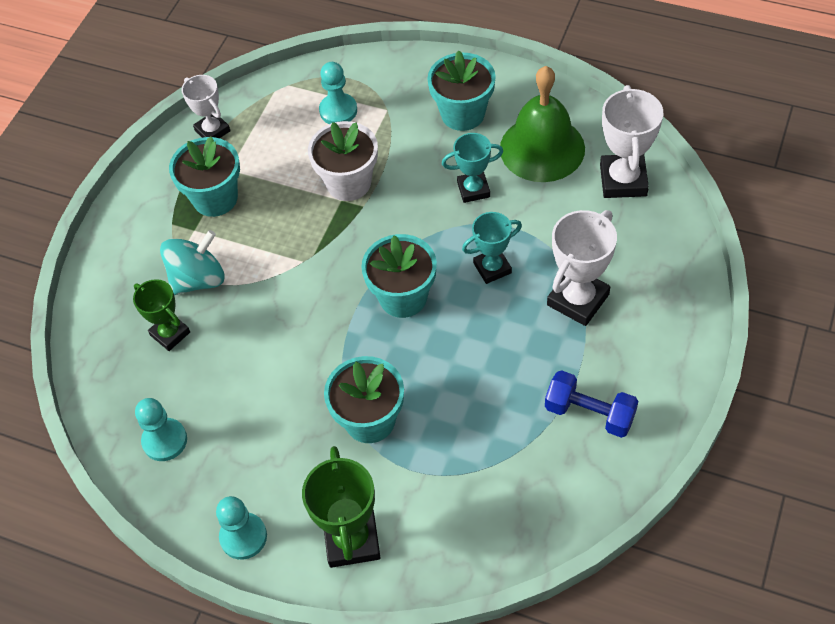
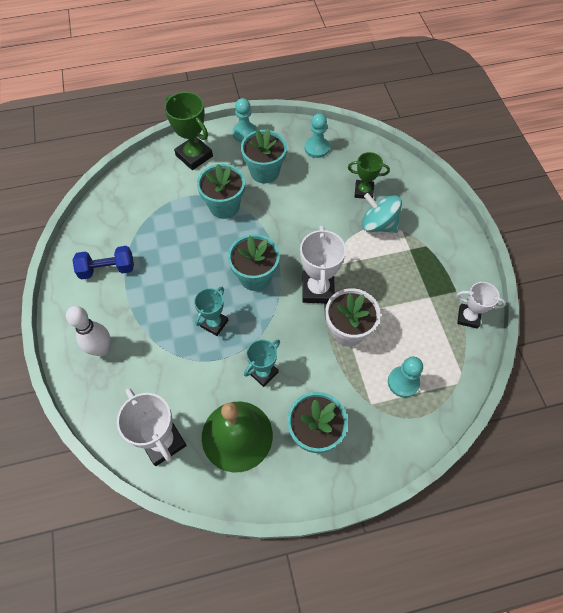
camera: 140 degrees right, 5 degrees up
turquoise spinning top [160,230,225,295] -> turquoise spinning top turned 105 degrees clockwise [362,193,402,233]
turquoise flower pot [169,136,240,217] -> turquoise flower pot moved to [241,128,287,183]
white trophy [547,210,617,326] -> white trophy moved to [300,225,346,303]
none -> white bowling pin [66,306,111,356]

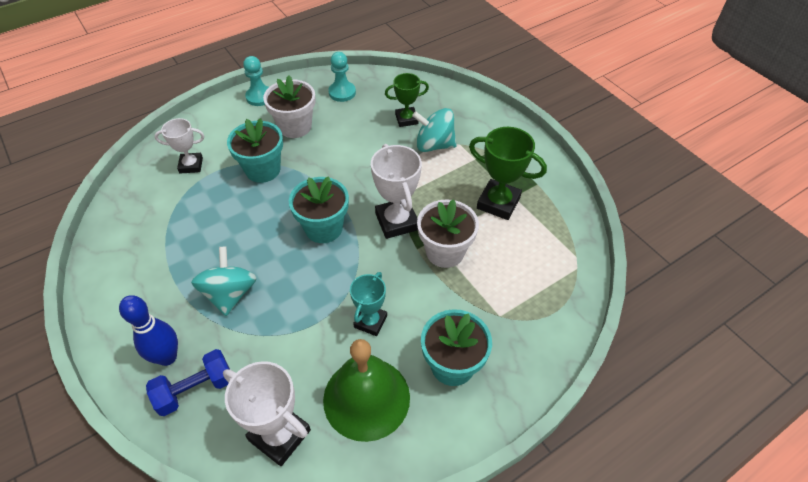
camera: 20 degrees left, 10 degrees down
white bowling pin [66,306,111,356] -> blue bowling pin [119,295,178,366]
blue dumbbell [72,246,134,280] -> blue dumbbell moved to [146,349,230,416]
green trophy [164,92,213,170] -> green trophy moved to [469,127,547,220]
turquoise trophy [194,287,228,336] -> none
turquoise flower pot [241,128,287,183] -> white flower pot [263,76,316,138]
turquoise pawn [388,357,423,398] -> none
white trophy [457,282,506,329] -> white trophy moved to [154,118,205,174]
none -> turquoise spinning top [191,246,257,316]

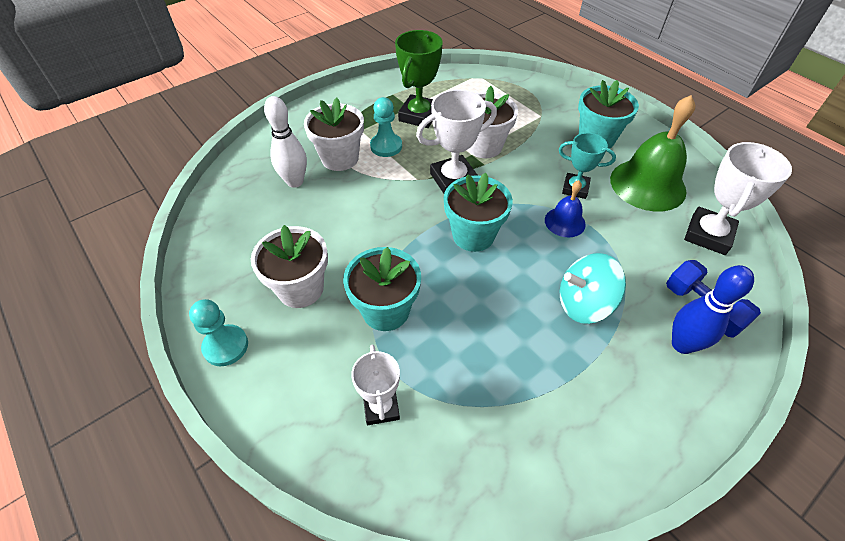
camera: 95 degrees left, 0 degrees up
turquoise pawn [328,52,356,102] -> turquoise pawn moved to [370,97,402,157]
green trophy [385,73,429,127] -> white bowling pin [264,96,307,188]
turquoise spinning top [412,108,457,152] -> white flower pot [304,98,364,171]
none -> blue bell [545,180,586,237]

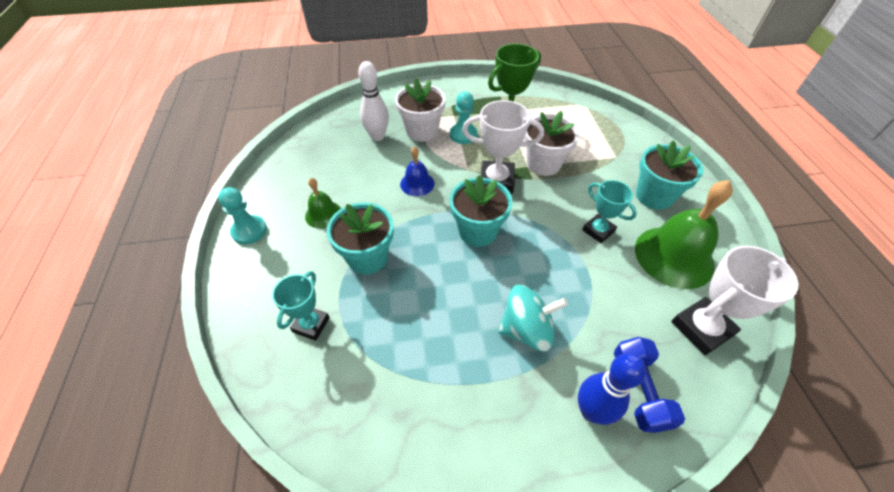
camera: 30 degrees right, 0 degrees up
white flower pot [251,225,328,308] -> green bell [305,178,341,229]
white trophy [351,345,400,425] -> turquoise trophy [272,271,330,341]
blue bell [545,180,586,237] -> blue bell moved to [400,146,435,196]
turquoise spinning top [560,253,626,324] -> turquoise spinning top turned 150 degrees clockwise [498,285,568,351]

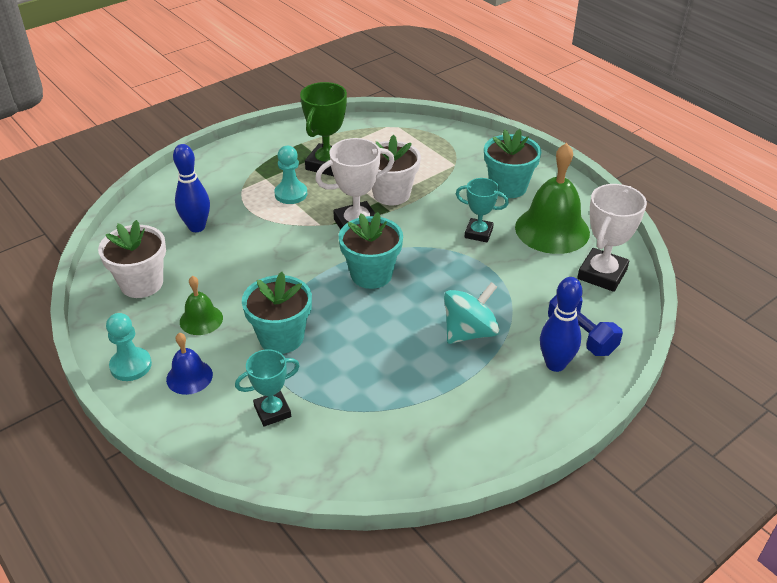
camera: 30 degrees left, 10 degrees down
turquoise trophy [272,271,330,341] -> turquoise trophy turned 75 degrees clockwise [235,349,300,427]
white bowling pin [358,61,389,141] -> blue bowling pin [173,144,210,232]
white flower pot [395,78,446,142] -> white flower pot moved to [98,220,166,298]
blue bell [400,146,435,196] -> blue bell moved to [166,333,213,395]

